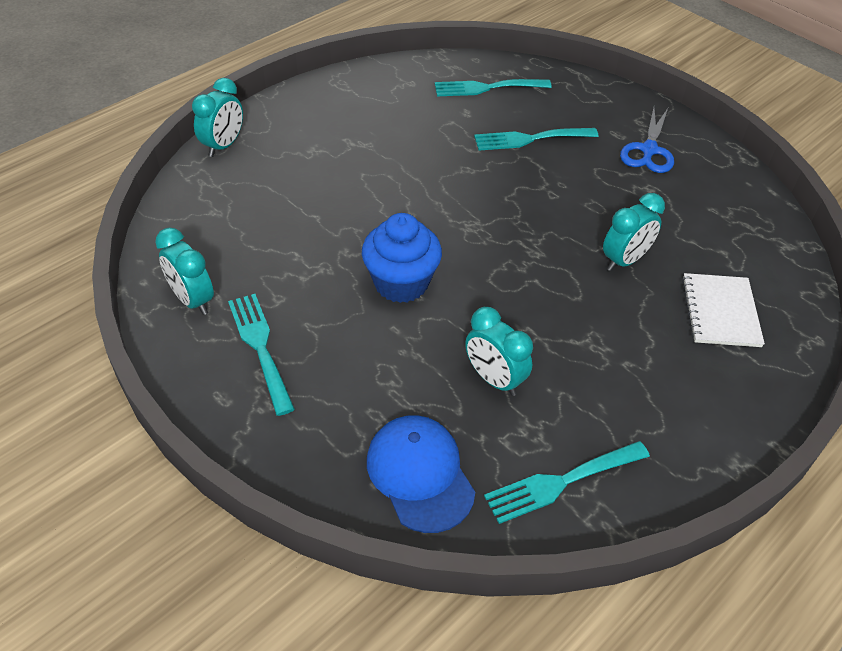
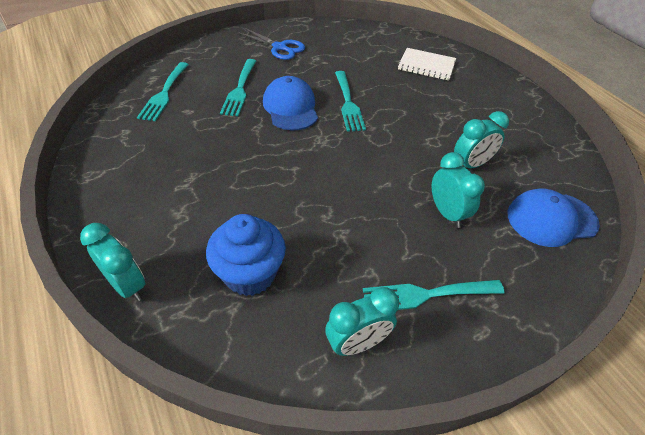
camera: 75 degrees left, 0 degrees up
blue cupcake [362,213,442,303] -> blue cupcake moved to [206,214,286,296]
turquoise fork [484,441,650,524] -> turquoise fork moved to [335,71,366,132]
turquoise clock [603,193,665,271] -> turquoise clock moved to [432,152,485,228]
none -> blue cap [263,76,318,130]

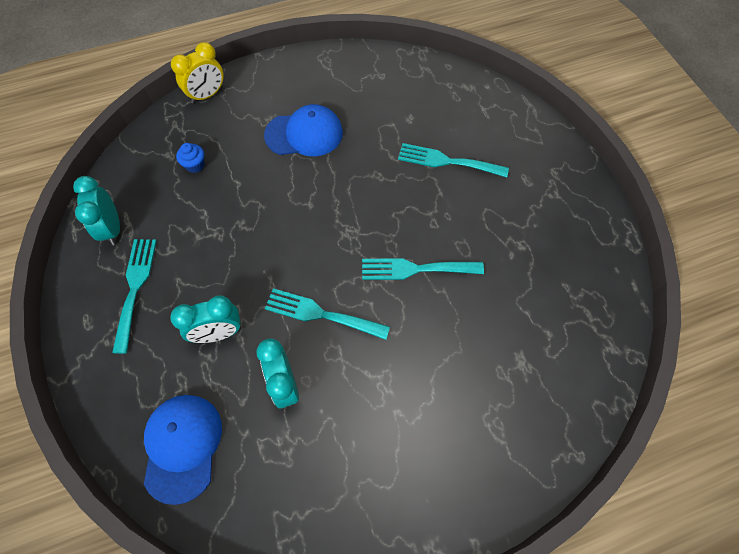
camera: 100 degrees right, 15 degrees up
turquoise clock [80,223,145,301] -> yellow clock [171,42,224,104]
turquoise fork [137,62,189,121] -> turquoise fork moved to [265,288,390,340]
blue cupcake [206,214,286,296] -> blue cupcake [176,143,204,173], size x0.47
blue scissors [238,28,305,60] -> none
blue cap [263,76,318,130] -> blue cap moved to [264,104,343,156]
white notebook [398,48,456,81] -> none

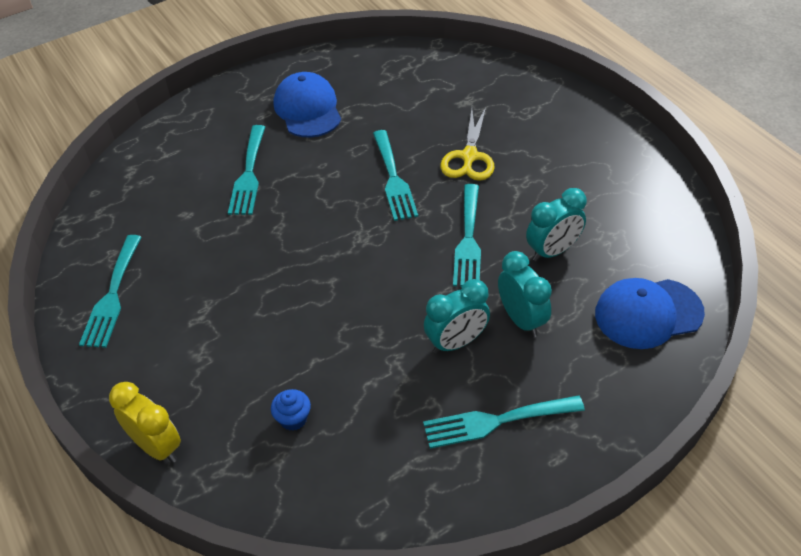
camera: 100 degrees left, 15 degrees down
turquoise clock [73,176,120,246] -> turquoise clock moved to [424,279,490,354]
blue cap [264,104,343,156] -> blue cap moved to [274,72,341,138]
none -> turquoise fork [79,235,141,348]
none -> yellow scissors [440,107,495,181]

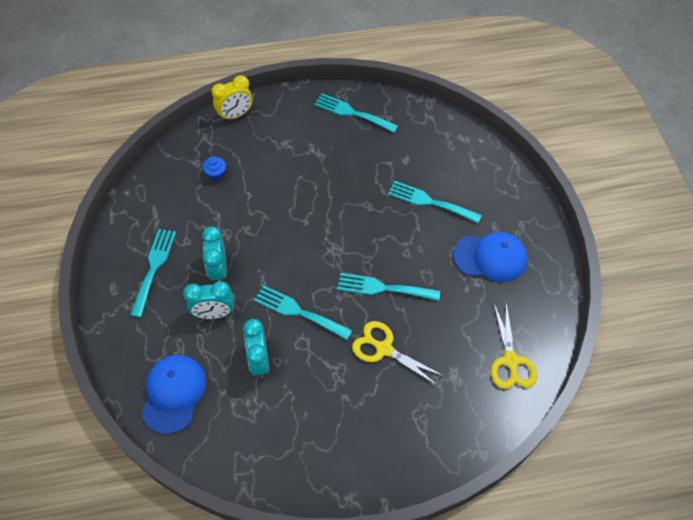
camera: 110 degrees right, 10 degrees up
none -> yellow scissors [491,302,538,389]

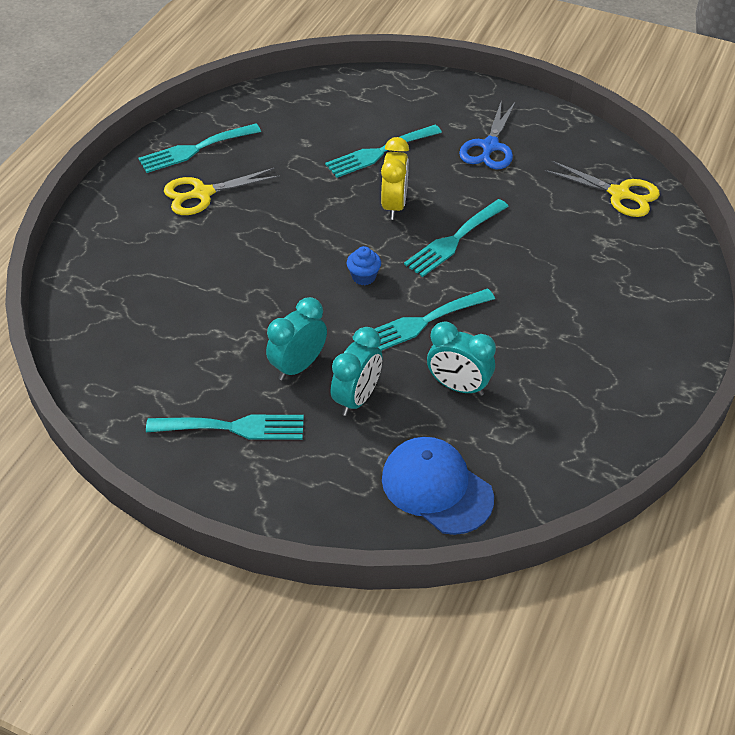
camera: 55 degrees left, 10 degrees down
turquoise fork [131,229,176,317] -> turquoise fork turned 135 degrees clockwise [146,414,304,440]
turquoise clock [202,226,227,282] -> turquoise clock turned 105 degrees clockwise [266,297,327,381]
blue cupcake [203,156,226,181] -> blue cupcake moved to [347,246,381,285]
yellow clock [211,75,253,121] -> yellow clock moved to [381,137,409,220]
yellow scissors [352,321,445,386] -> yellow scissors moved to [164,168,280,215]
blue cap [453,232,528,282] -> blue scissors [459,100,516,169]

